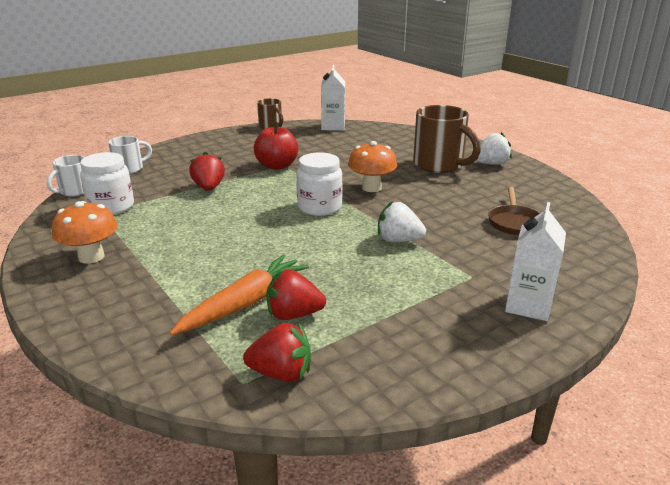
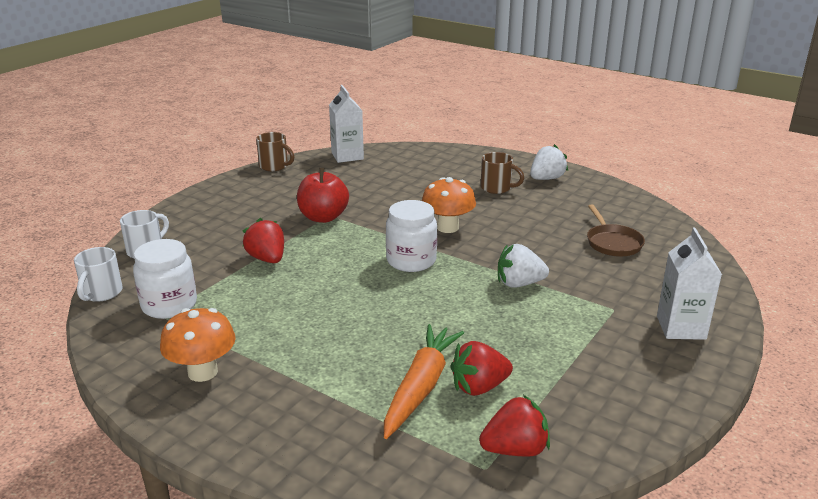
camera: 20 degrees left, 0 degrees up
brown mug [413,105,481,173] -> brown mug [481,152,524,194], size x0.56

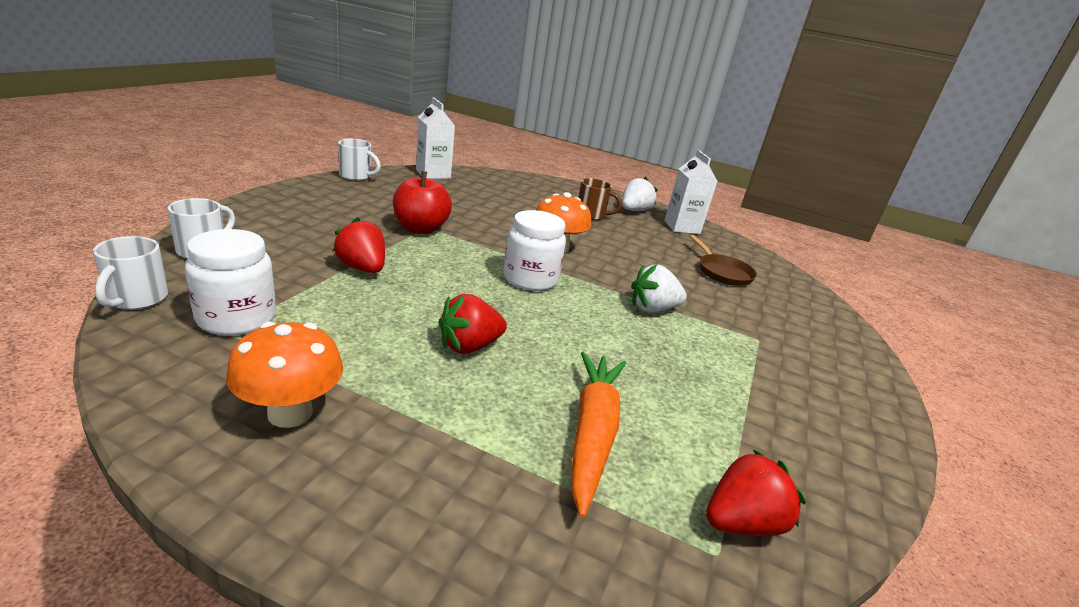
camera: 15 degrees left, 0 degrees up
brown mug [256,132,295,171] -> white mug [338,139,381,181]
red strawberry [451,341,513,396] -> red strawberry moved to [438,294,507,354]
white carton [657,228,722,340] -> white carton moved to [664,150,718,234]

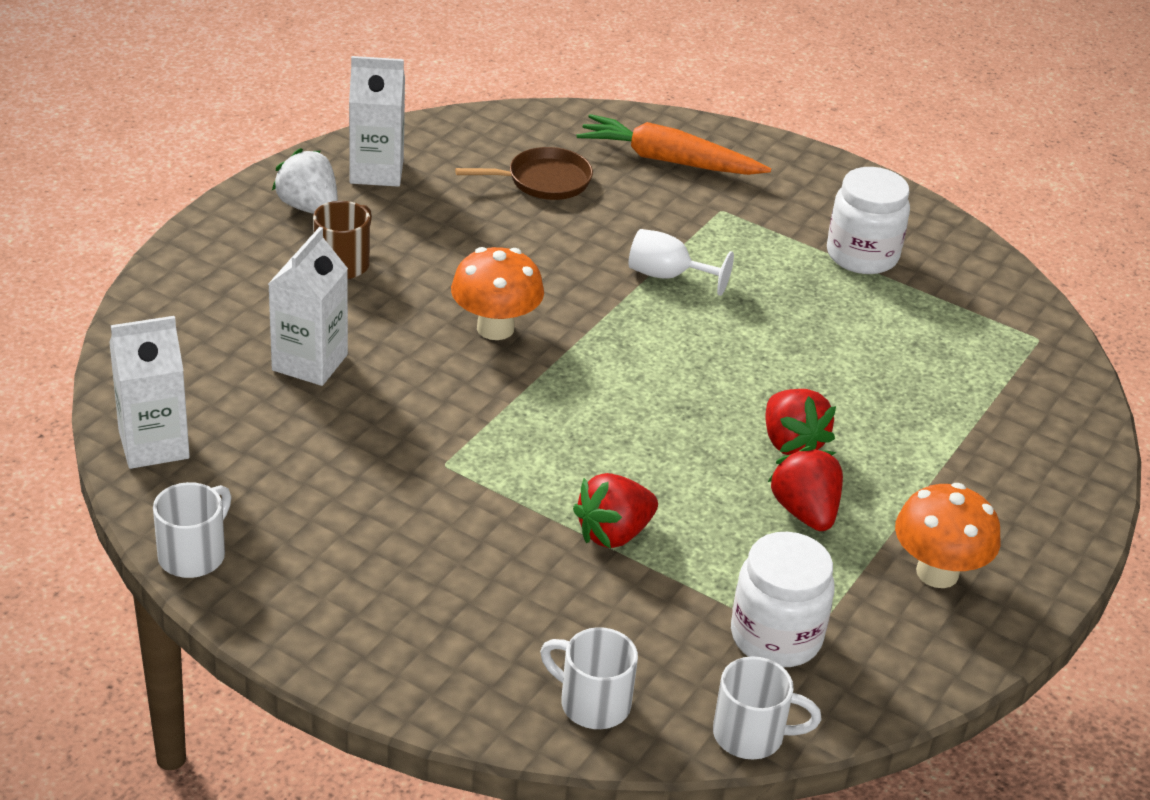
camera: 80 degrees left, 10 degrees up
red apple [393,171,452,234] -> none
white jar [503,210,566,291] -> white jar moved to [827,167,910,274]
orange carrot [571,352,626,518] -> orange carrot moved to [577,114,771,175]
white strawberry [631,265,687,313] -> white goblet [629,229,734,296]
red strawberry [706,449,806,536] -> red strawberry moved to [768,446,843,531]
none -> white carton [268,227,348,386]

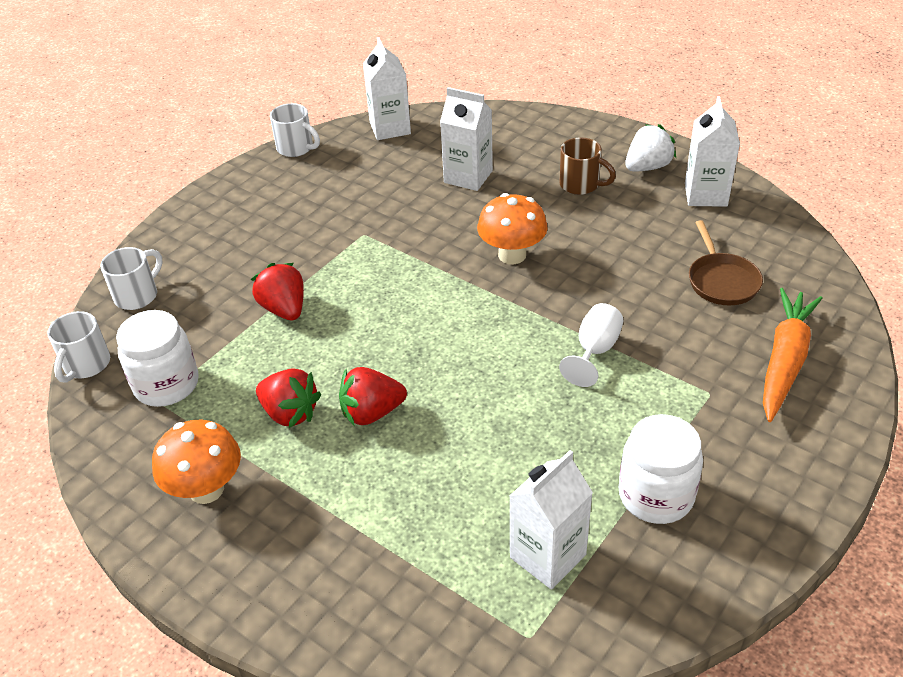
camera: 100 degrees right, 5 degrees up
red strawberry [768,446,843,531] -> red strawberry turned 45 degrees clockwise [256,368,321,428]
none -> white carton [510,450,593,589]

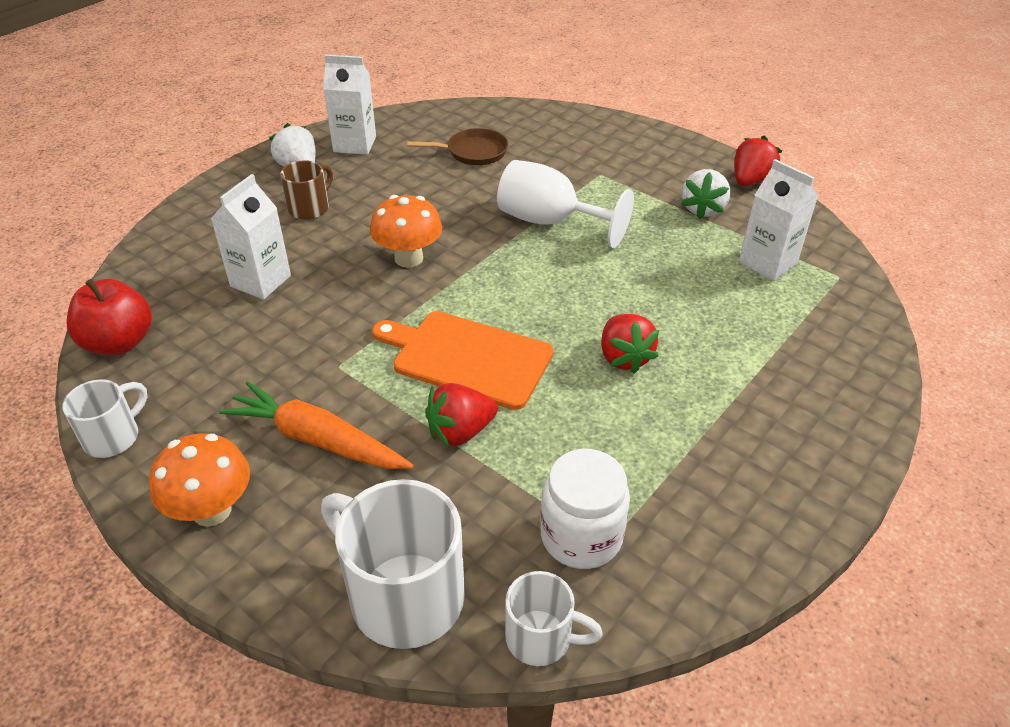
camera: 90 degrees left, 0 degrees up
white mug [100,247,162,310] -> white mug [321,479,465,649], size x1.80
orange mushroom [152,420,241,504] -> orange mushroom moved to [149,433,250,527]
red strawberry [256,368,321,428] -> red strawberry moved to [734,136,782,186]
white carton [363,37,411,140] -> red apple [67,279,152,355]
white goblet [559,303,623,387] -> white goblet [497,160,634,248], size x1.68
white jar [619,414,703,524] -> white strawberry [681,169,731,219]
orange carrot [763,288,823,422] -> orange carrot moved to [219,381,413,469]
none -> orange cutting board [372,311,554,410]

